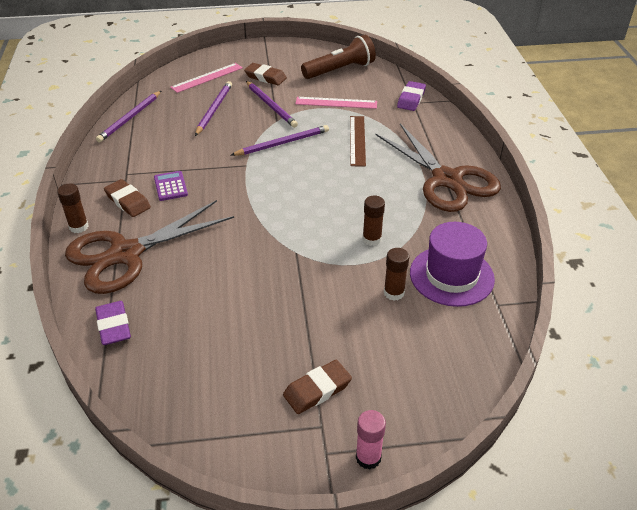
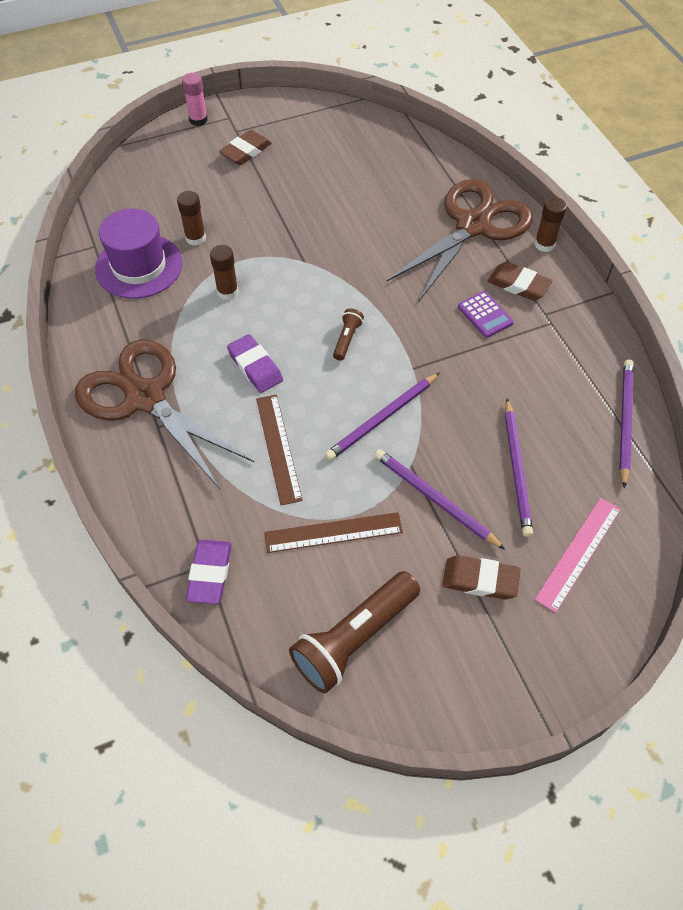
camera: 165 degrees right, 15 degrees up
purple eraser [95,301,131,345] -> purple eraser moved to [227,334,283,393]
pink ruler [295,97,377,109] -> brown ruler [264,512,403,553]
none -> brown flashlight [333,308,364,361]

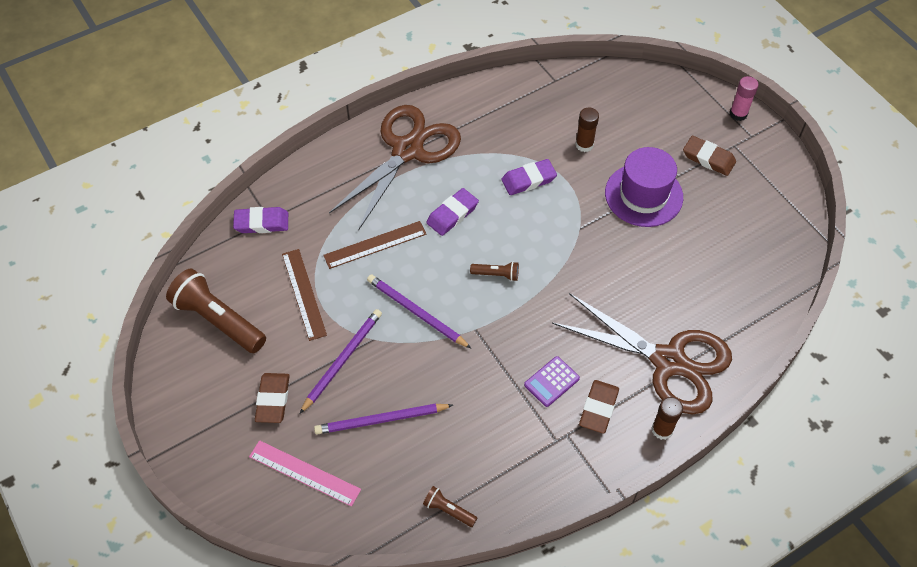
camera: 80 degrees right, 0 degrees up
purple hat [95,208,182,299] -> purple hat moved to [605,147,683,227]
brown glue stick [210,245,239,300] -> purple eraser [501,159,557,195]
purple pencil [619,360,634,488] -> brown flashlight [423,486,477,527]

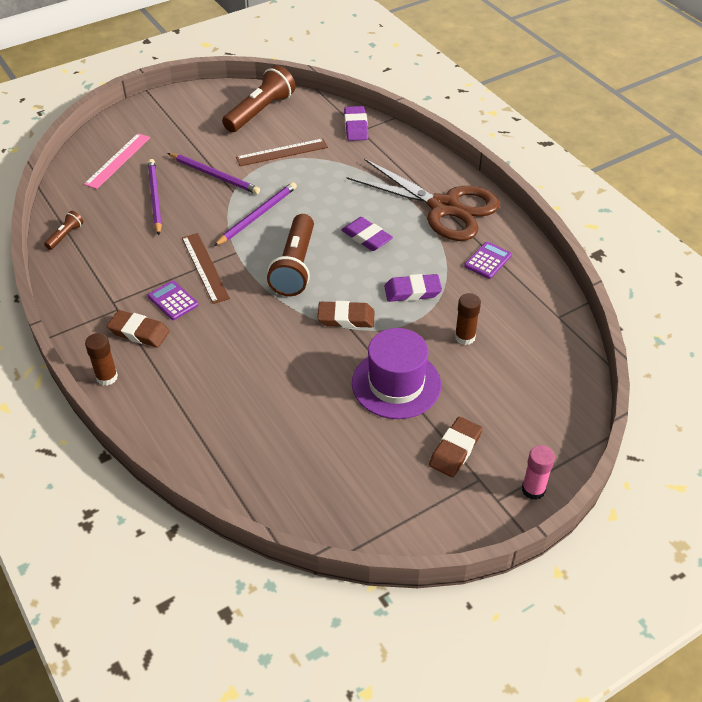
camera: 90 degrees right, 10 degrees down
brown eraser [255,373,290,423] -> brown eraser moved to [317,301,375,328]
brown ruler [323,221,426,269] -> brown ruler moved to [182,233,230,304]
brown flashlight [470,262,519,281] -> brown flashlight [267,214,314,296], size x2.15
purple eraser [501,159,557,195] -> purple eraser turned 75 degrees counterclockwise [384,274,442,302]
brown scissors [552,293,732,414] -> none
none -> purple calculator [464,242,512,279]

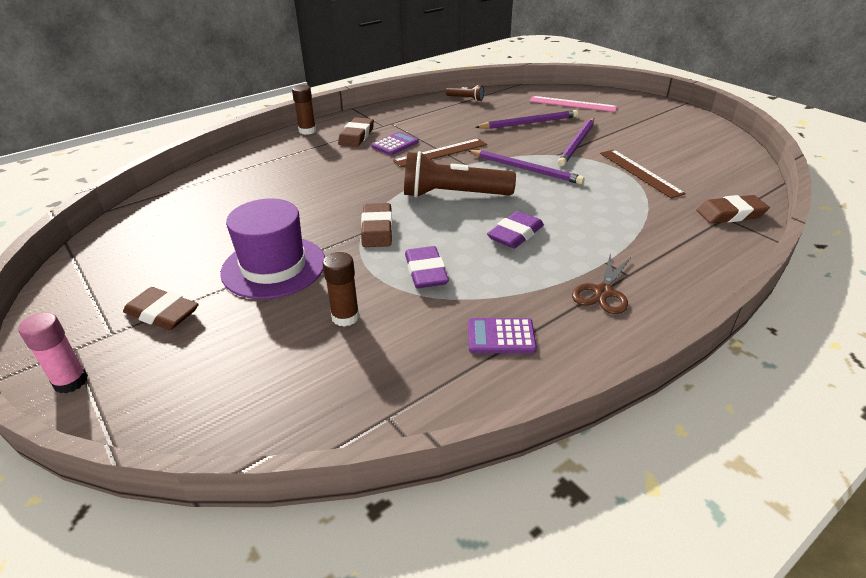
camera: 85 degrees right, 10 degrees down
brown flashlight [222,65,296,132] -> none
purple eraser [344,106,368,141] -> brown eraser [696,195,770,223]
brown scissors [346,159,500,241] -> brown scissors [572,253,631,314], size x0.45
purple calculator [464,242,512,279] -> purple calculator turned 150 degrees clockwise [468,318,537,353]

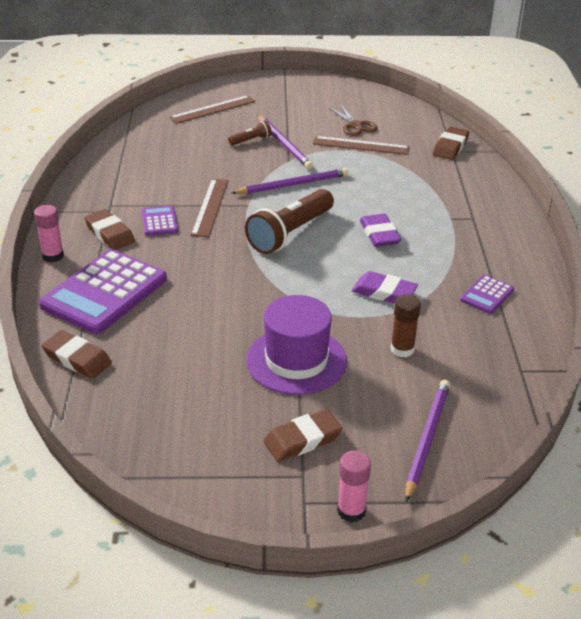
camera: 55 degrees left, 0 degrees up
brown glue stick [292,85,316,135] -> pink glue stick [34,205,64,263]
brown eraser [361,203,392,247] -> brown eraser moved to [42,330,112,379]
brown flashlight [446,85,484,101] -> brown flashlight moved to [228,120,272,146]
purple pencil [475,110,578,129] -> purple pencil moved to [405,380,450,502]
pink ruler [529,96,617,112] -> brown ruler [169,95,256,124]
brown scissors [572,253,631,314] -> brown scissors moved to [328,105,378,136]
none -> purple calculator [39,249,167,334]

